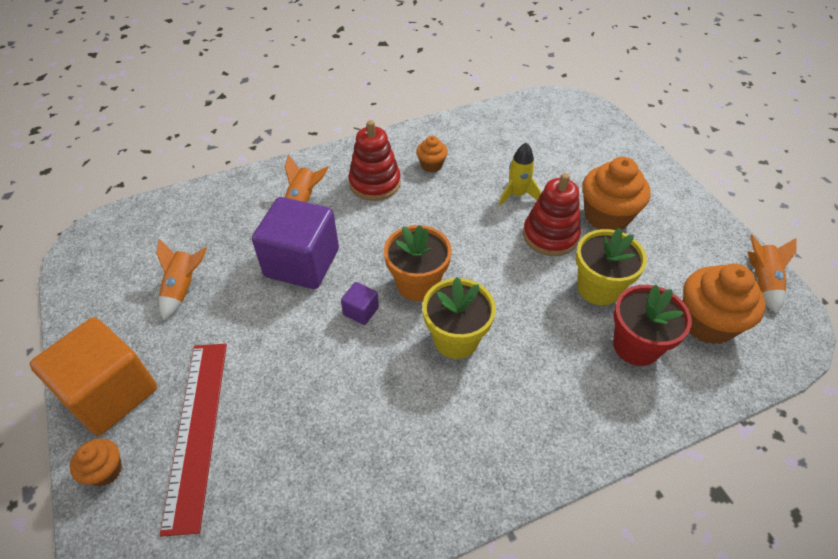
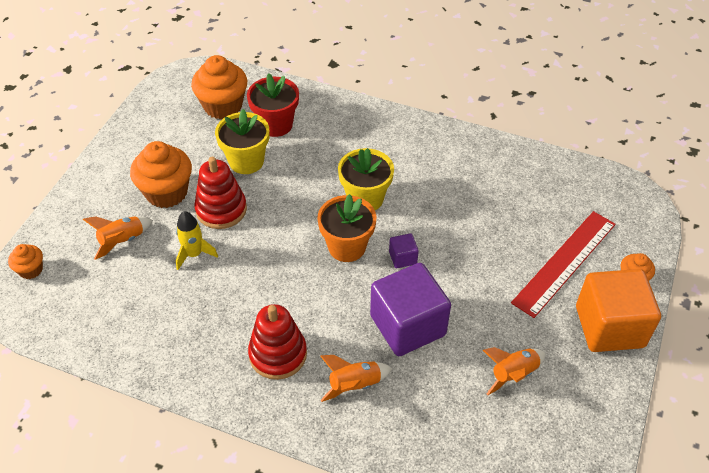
camera: 135 degrees left, 0 degrees up
orange cupcake [416,136,448,172] -> orange cupcake moved to [8,244,43,279]
orange rocket [747,235,797,314] -> orange rocket moved to [83,216,153,260]

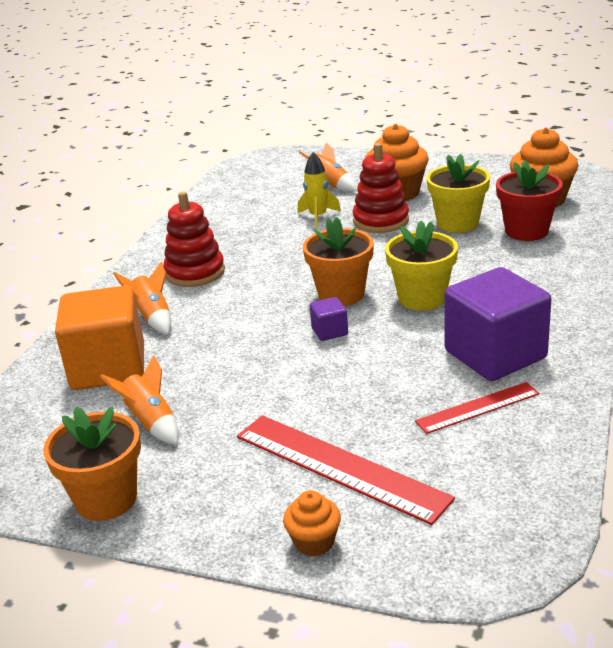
camera: 90 degrees right, 20 degrees down
orange cupcake [8,244,43,279] -> none
purple cube [370,263,451,356] -> purple cube moved to [444,267,551,381]
orange cube [576,269,661,352] -> orange cube moved to [55,285,144,390]
none -> orange flower pot [43,407,141,521]
none -> red ruler [415,382,540,434]

